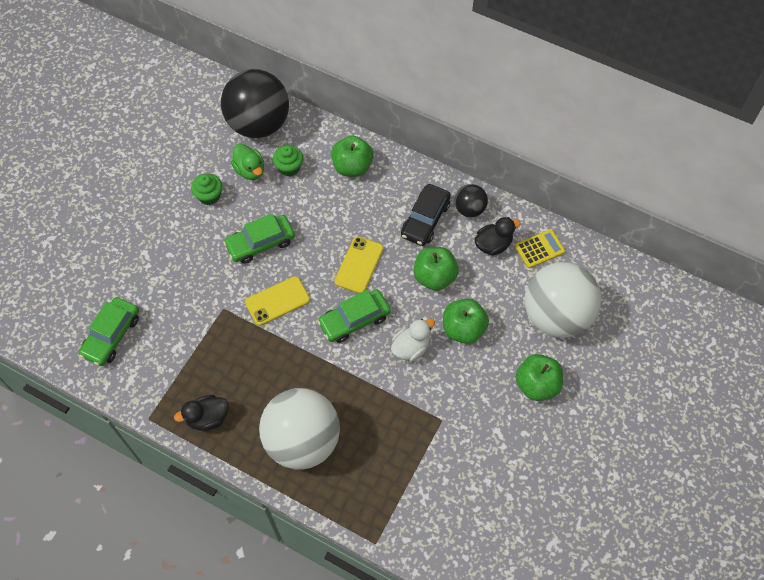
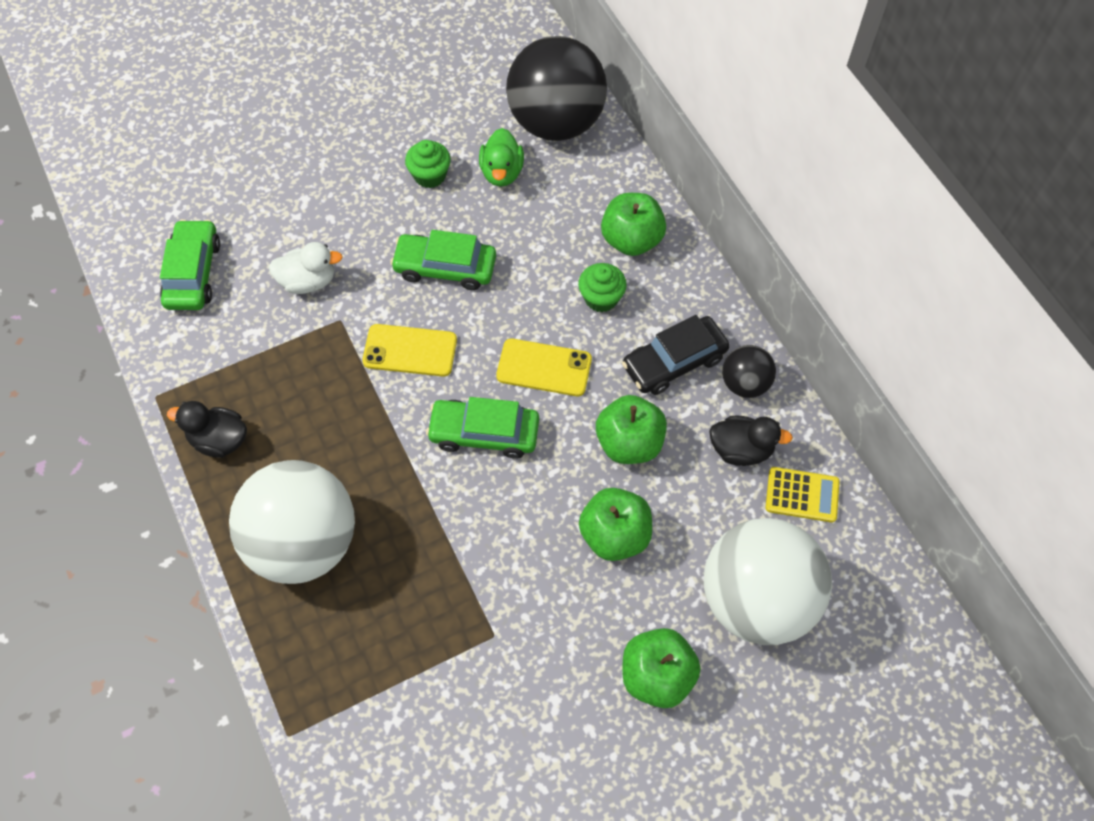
camera: 35 degrees right, 0 degrees up
green car [79,297,139,366] -> green car turned 120 degrees clockwise [160,219,220,310]
green cupcake [273,145,303,176] -> green cupcake moved to [578,263,627,312]
yellow phone [334,236,384,294] -> yellow phone turned 45 degrees clockwise [496,338,592,396]
white duck [391,319,435,361] -> white duck moved to [268,242,342,294]

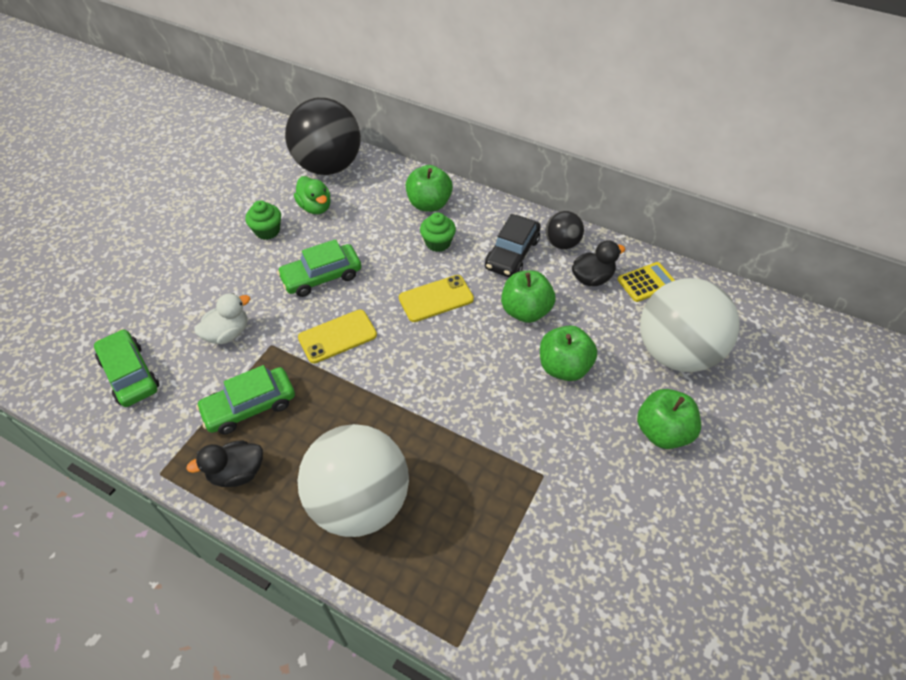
camera: 35 degrees left, 10 degrees down
green car [426,397,539,459] -> green car moved to [196,365,295,435]

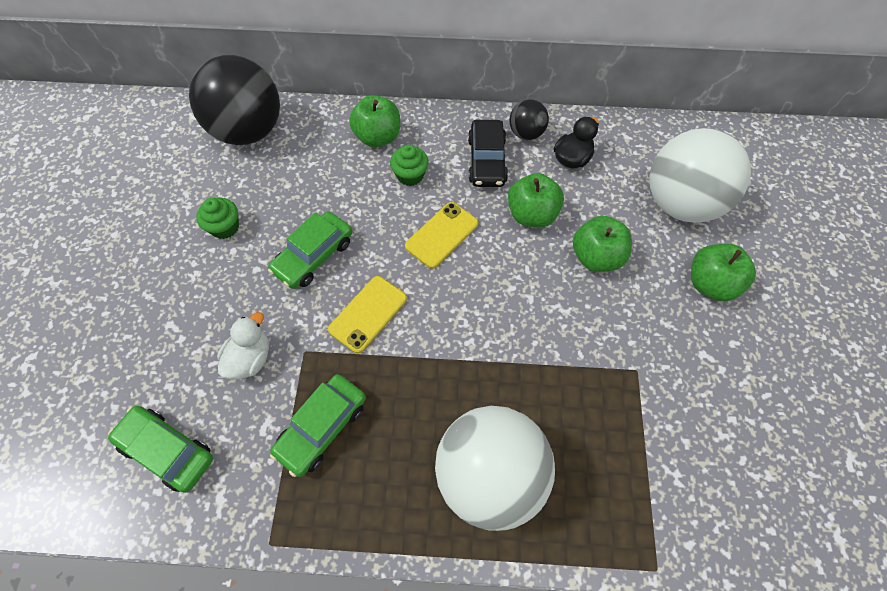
camera: 25 degrees left, 10 degrees up
black duck [186,440,263,487] -> none
green duck [294,176,331,214] -> none
yellow calculator [618,262,675,302] -> none

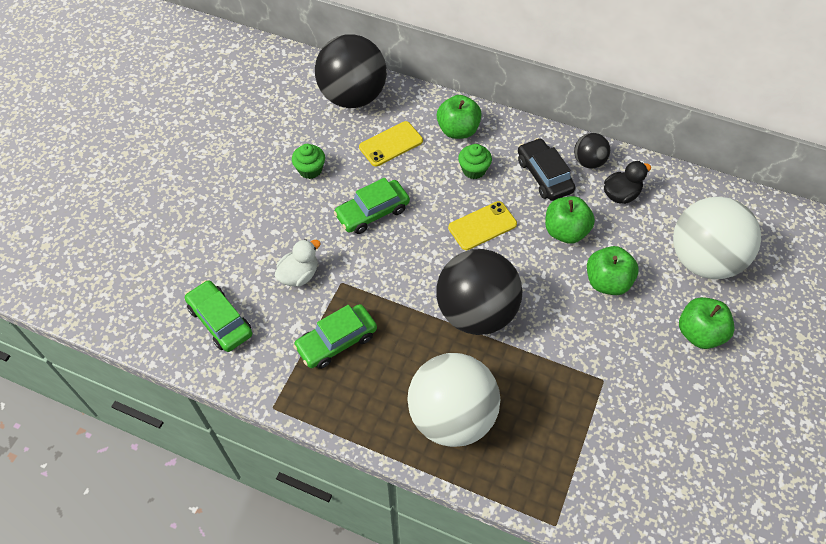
camera: 20 degrees right, 5 degrees down
yellow phone [328,276,407,353] -> yellow phone moved to [359,121,423,166]
black car [468,120,508,187] -> black car turned 135 degrees clockwise [518,138,575,201]
none -> black ball [436,249,523,335]

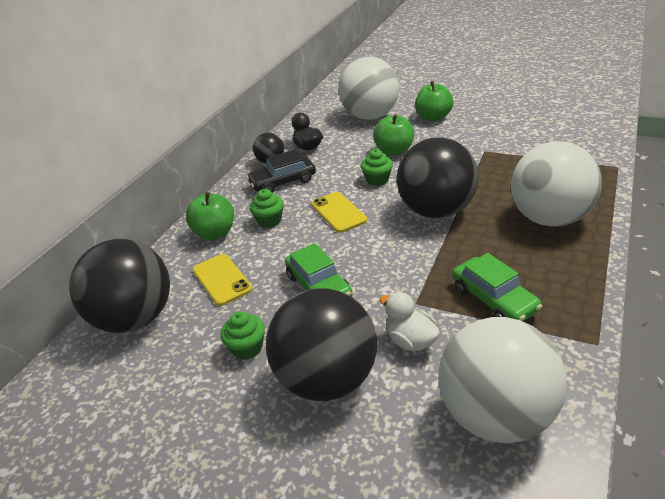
camera: 85 degrees left, 20 degrees down
green car [185,280,252,352] -> white ball [438,317,567,443]
green apple [545,196,595,244] -> none
none -> black ball [266,288,377,401]
none -> green cupcake [361,149,393,186]

